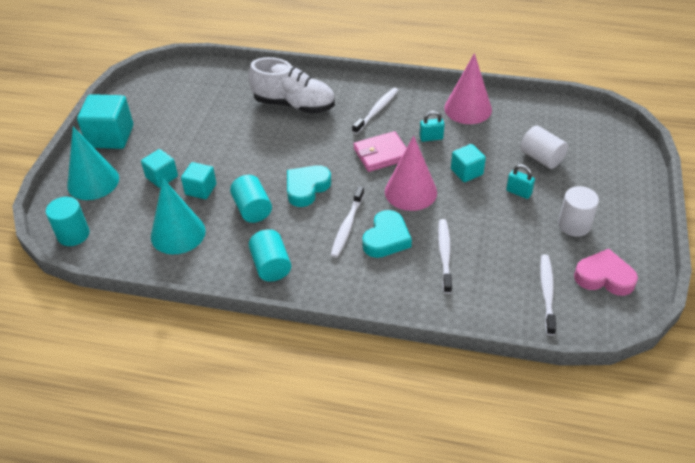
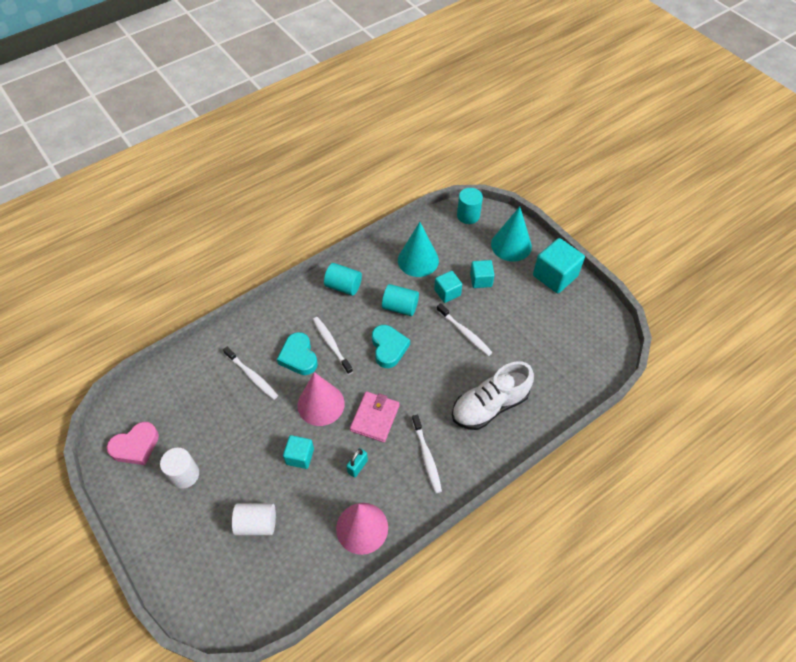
camera: 130 degrees right, 10 degrees up
turquoise padlock [506,164,535,199] -> none
white toothbrush [540,254,556,336] -> white toothbrush moved to [437,303,493,356]

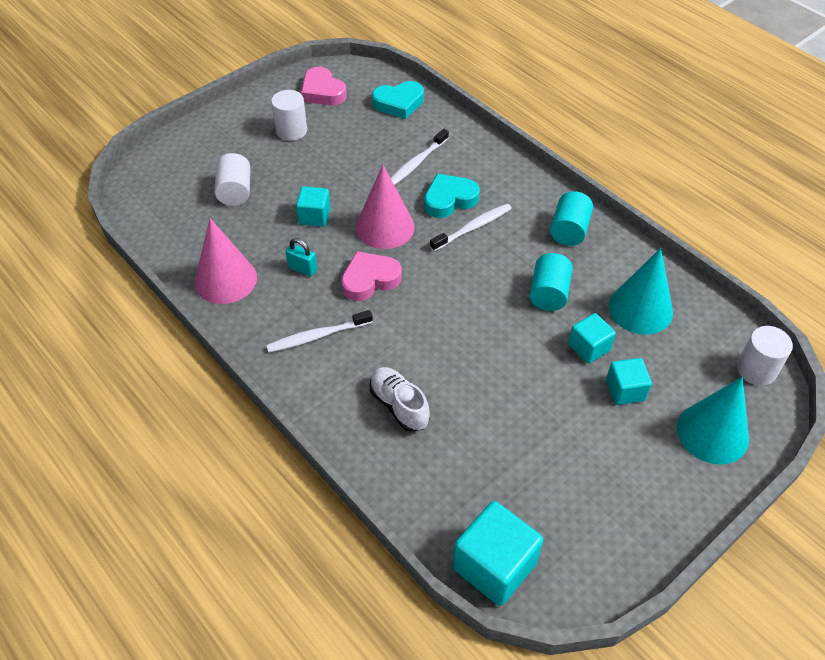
camera: 85 degrees right, 5 degrees down
pink wallet [350,392,399,442] -> pink heart [341,251,402,301]
turquoise heart [372,325,410,368] -> turquoise heart moved to [372,81,424,119]
white toothbrush [437,303,493,356] -> none
white shoe [452,361,534,430] -> white shoe [370,367,430,432], size x0.64
turquoise cylinder [457,188,483,224] -> white cylinder [737,326,793,386]
turquoise cube [533,238,585,293] -> turquoise cube moved to [453,501,543,606]

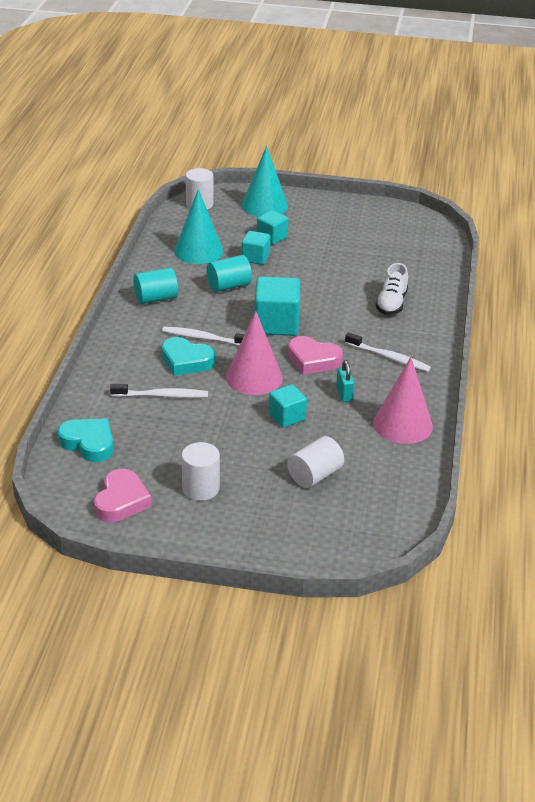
camera: 130 degrees left, 15 degrees down
turquoise cube [453,501,543,606] -> turquoise cube moved to [255,276,300,336]

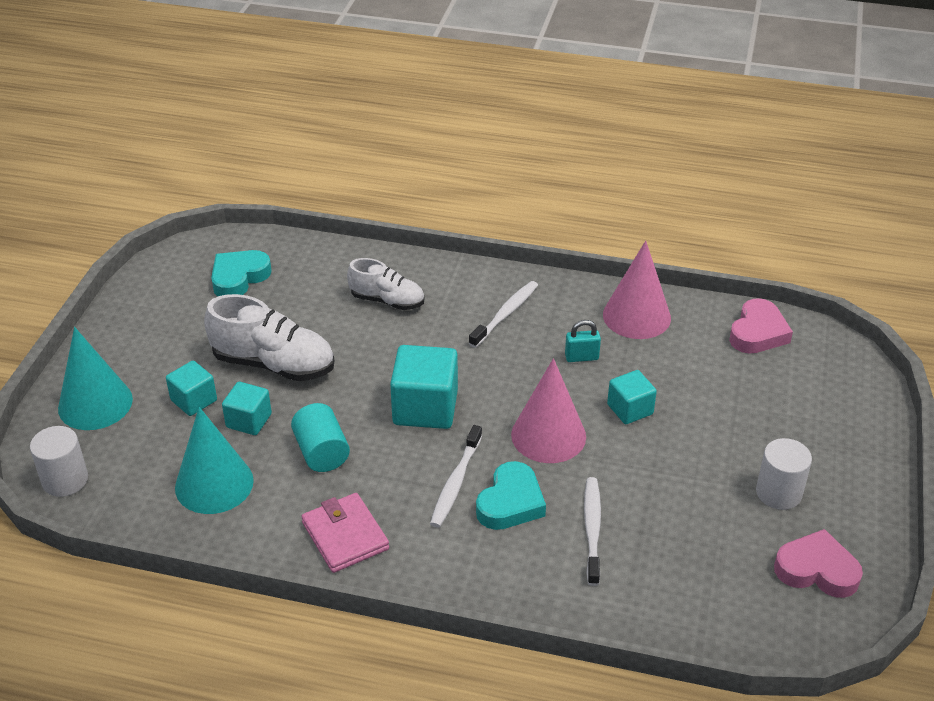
camera: 85 degrees left, 5 degrees up
turquoise heart [58,418,113,462] -> turquoise heart moved to [211,250,272,296]
turquoise cylinder [133,268,178,304] -> pink wallet [301,493,389,573]
white cylinder [287,436,344,488] -> none
pink heart [288,336,343,375] -> pink heart moved to [729,298,793,354]
none -> white shoe [204,294,334,381]

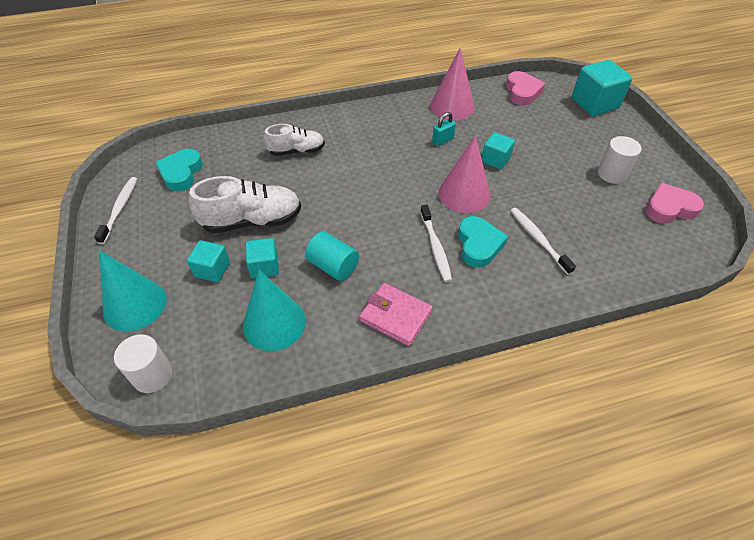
camera: 30 degrees left, 10 degrees up
turquoise cube [390,345,458,429] -> turquoise cube moved to [572,60,632,116]
white toothbrush [469,281,538,348] -> white toothbrush moved to [94,177,137,244]

